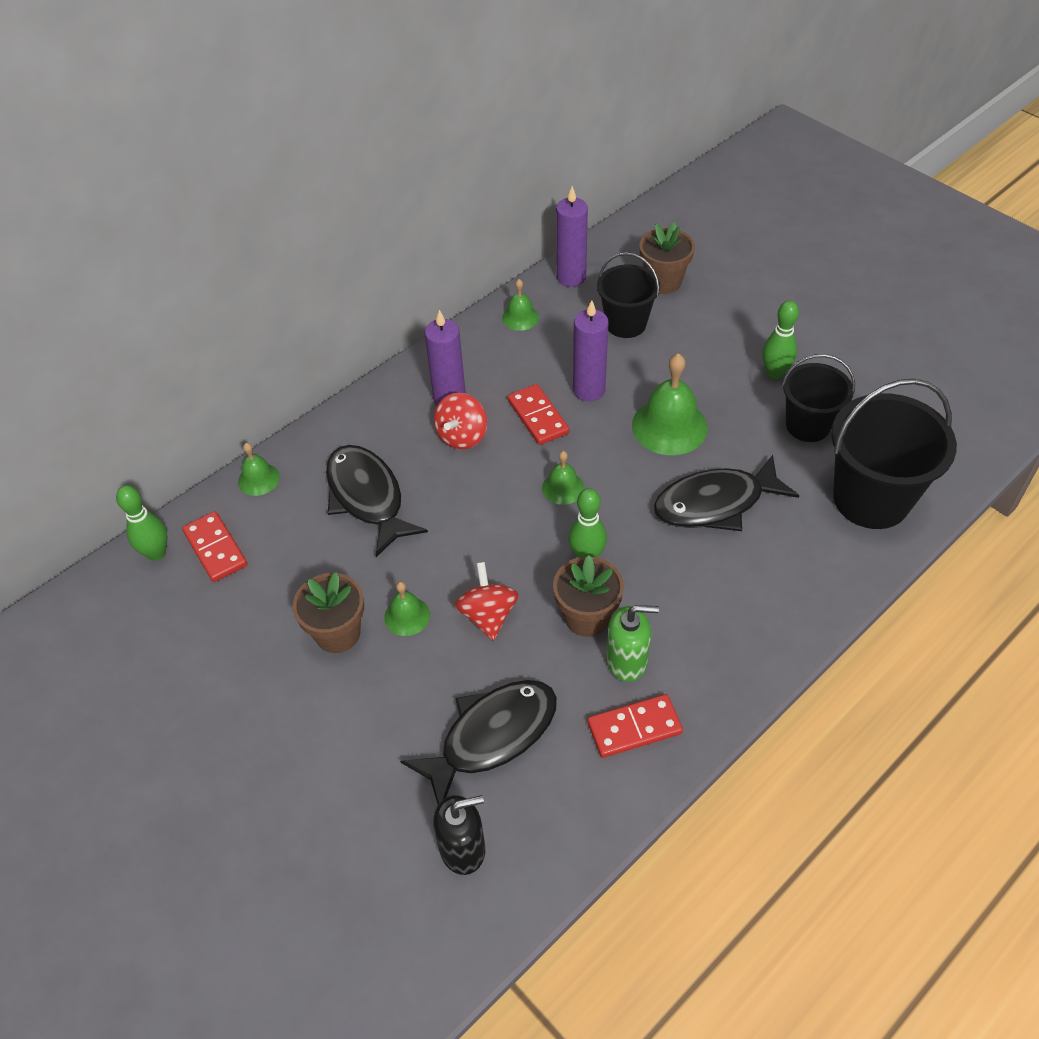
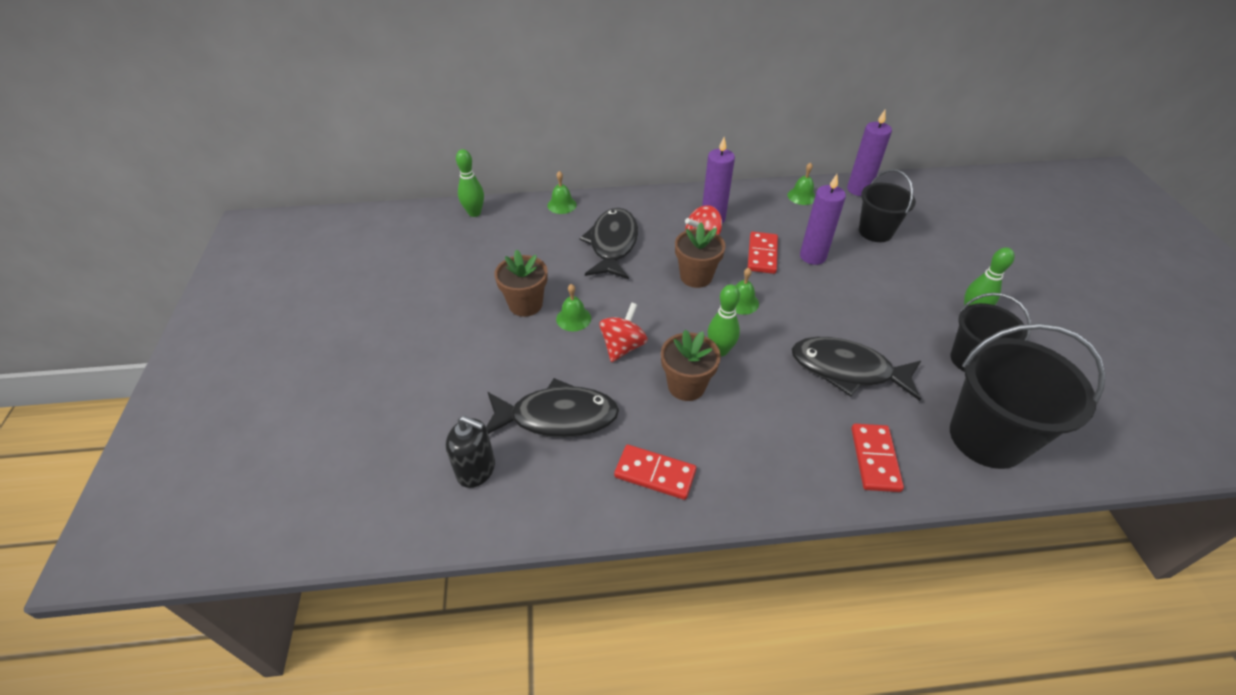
camera: 35 degrees right, 5 degrees down
red domino [182,511,247,582] -> red domino moved to [851,424,904,492]
green soap dispenser [606,605,659,682] -> none
green bell [632,353,708,455] -> none
brown flower pot [640,222,695,294] -> brown flower pot moved to [675,223,726,288]

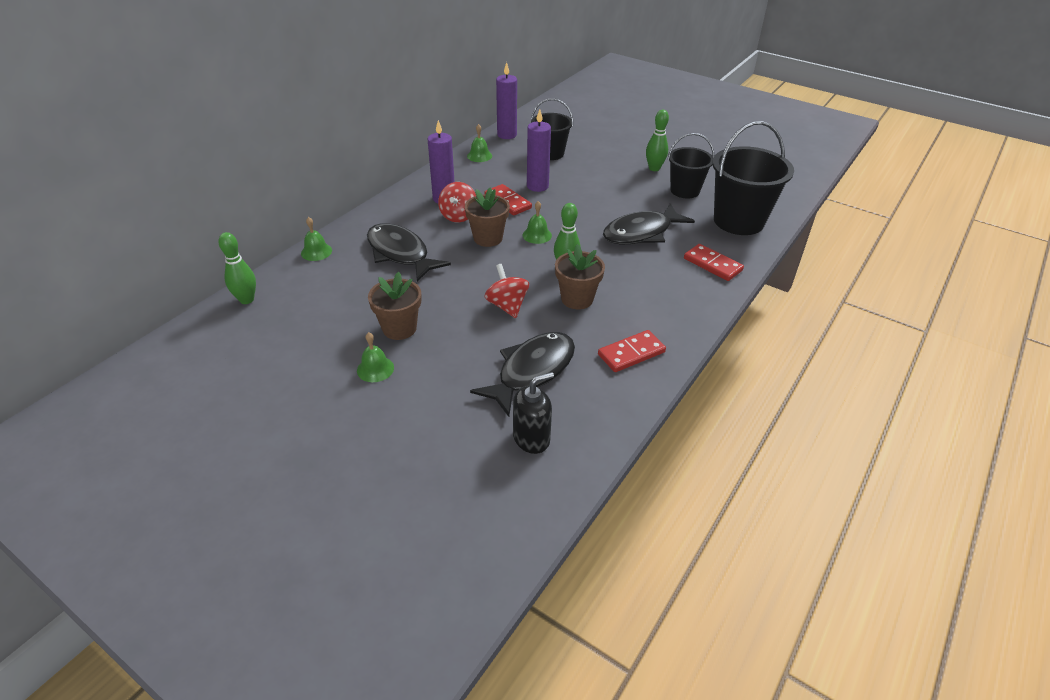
camera: 50 degrees left, 5 degrees down
green bell [556,284,591,331] -> green bell moved to [357,332,394,382]

